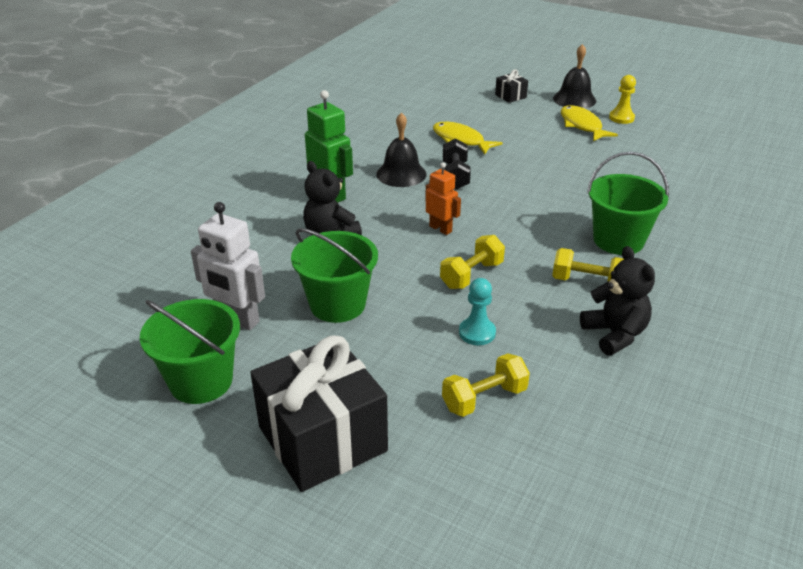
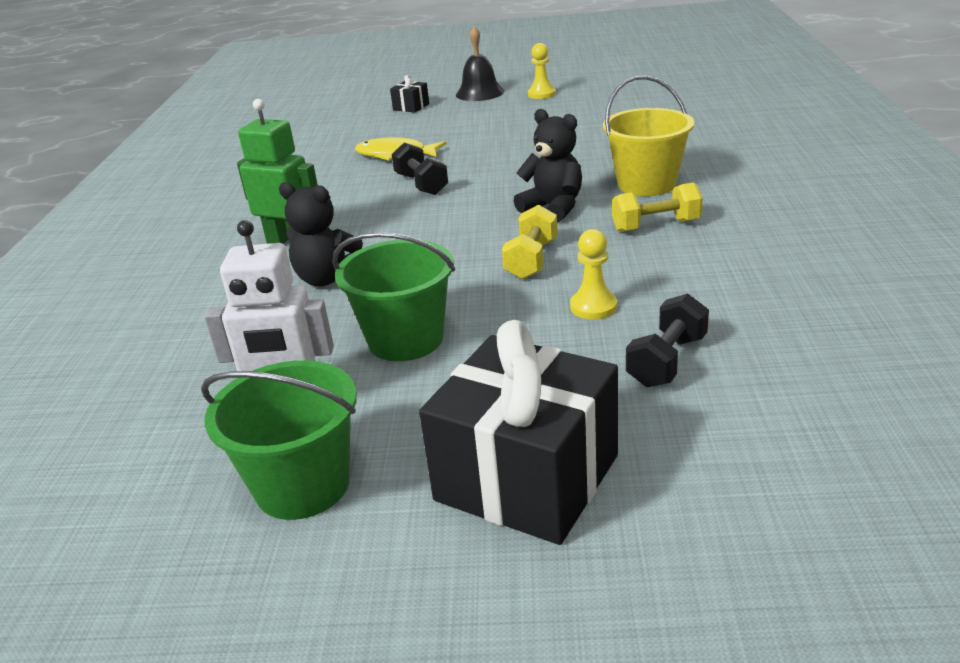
camera: 25 degrees left, 5 degrees down
black bell [376,112,427,187] -> none
orange robot [425,162,461,235] -> none
yellow dumbbell [442,353,530,417] -> black dumbbell [626,293,709,388]
turquoise pawn [459,278,496,345] -> yellow pawn [570,229,617,320]
yellow fish [561,105,618,141] -> none
black teddy bear [580,246,655,355] -> black teddy bear moved to [514,109,582,222]
green bucket [587,152,669,255] -> yellow bucket [603,75,694,196]

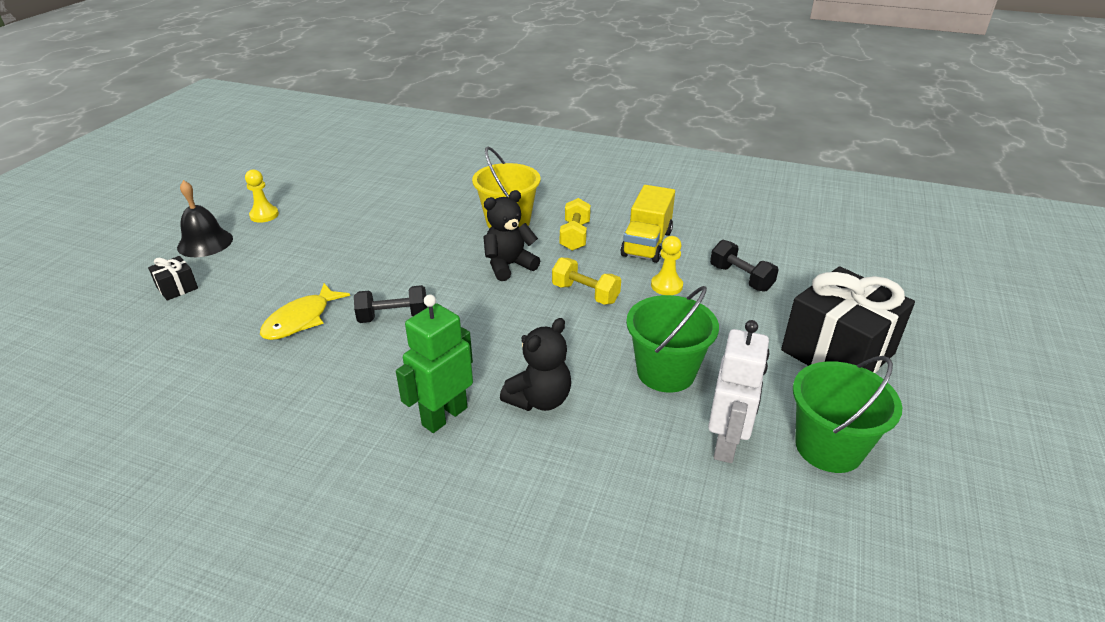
camera: 75 degrees left, 5 degrees up
none -> yellow truck [620,185,675,263]

